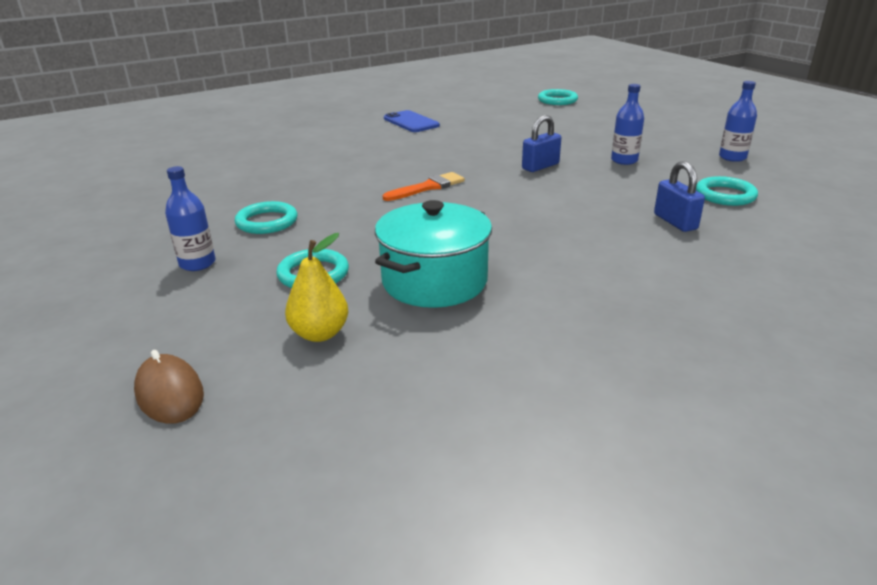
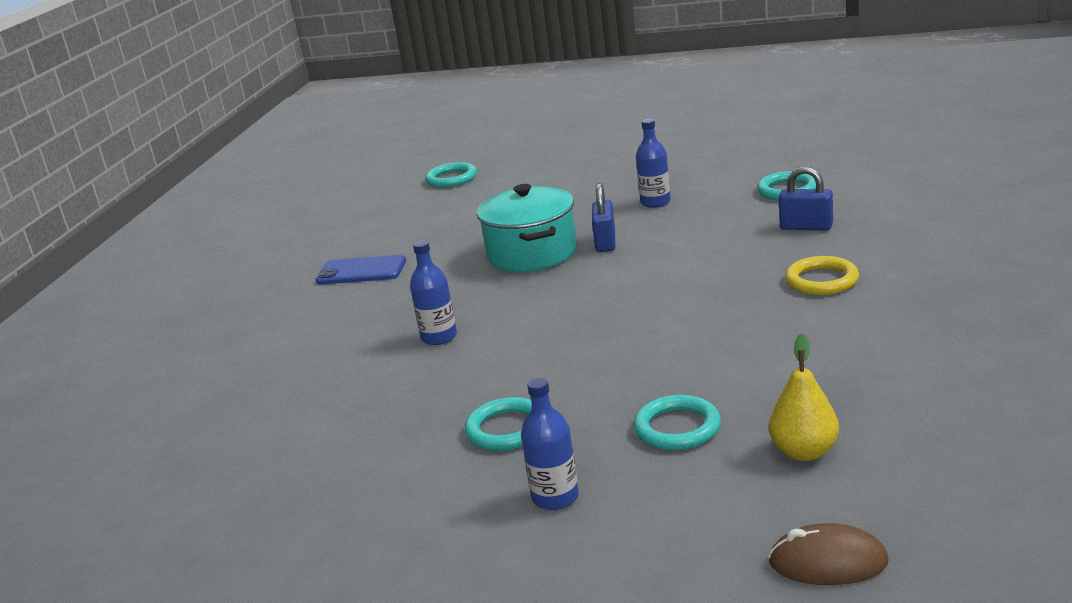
camera: 45 degrees left, 5 degrees down
turquoise pot [375,200,492,308] -> turquoise pot moved to [477,184,577,272]
orange brush [383,172,465,201] -> none
blue bottle [719,81,757,162] -> blue bottle moved to [410,240,457,345]
none -> yellow ring [785,256,859,295]

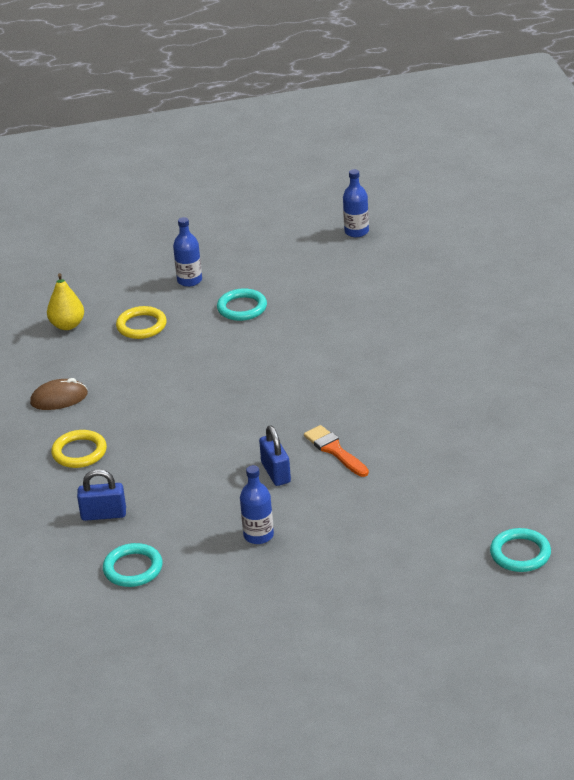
camera: 155 degrees right, 10 degrees up
blue phone [316,255,406,285] -> none
blue bottle [410,240,457,345] -> blue bottle moved to [343,169,369,237]
turquoise pot [477,184,577,272] -> orange brush [304,425,369,477]
turquoise ring [633,395,721,450] -> yellow ring [116,306,167,339]
brown mouse [768,523,889,585] -> brown mouse moved to [30,378,88,410]

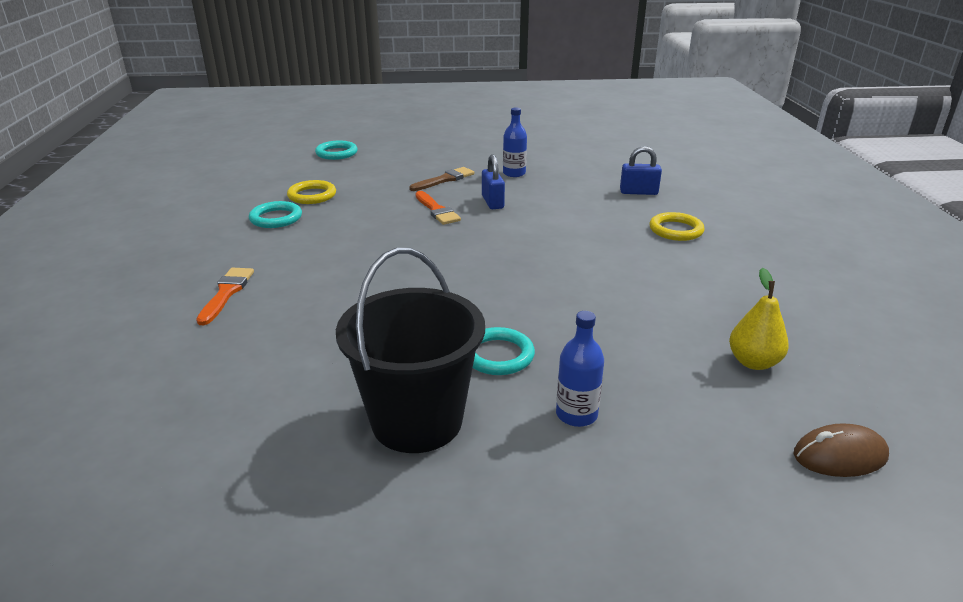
camera: 175 degrees left, 5 degrees down
brown mouse [30,378,88,410] -> brown mouse moved to [793,423,889,477]
turquoise ring [103,543,163,587] -> turquoise ring moved to [249,201,302,228]
yellow ring [116,306,167,339] -> yellow ring moved to [287,180,336,204]
blue bottle [343,169,369,237] -> none
none -> orange brush [196,268,254,325]
none -> black bucket [336,248,485,453]
none -> brown brush [409,167,475,191]

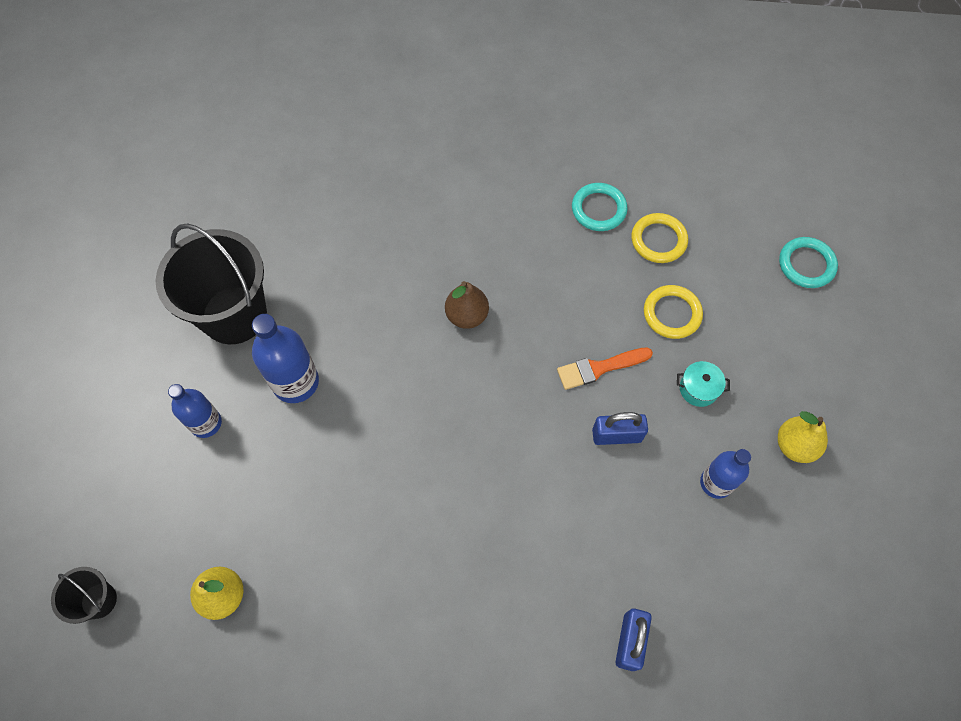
camera: 100 degrees right, 35 degrees up
orange brush [196,268,254,325] -> none
brown brush [409,167,475,191] -> turquoise pot [677,361,730,407]
turquoise ring [473,327,535,375] -> blue bottle [252,314,319,403]
yellow ring [650,212,705,241] -> yellow ring moved to [644,285,703,339]
brown mouse [793,423,889,477] -> black bucket [51,567,117,624]
none -> brown pear [445,281,489,329]
none -> yellow pear [778,411,828,463]

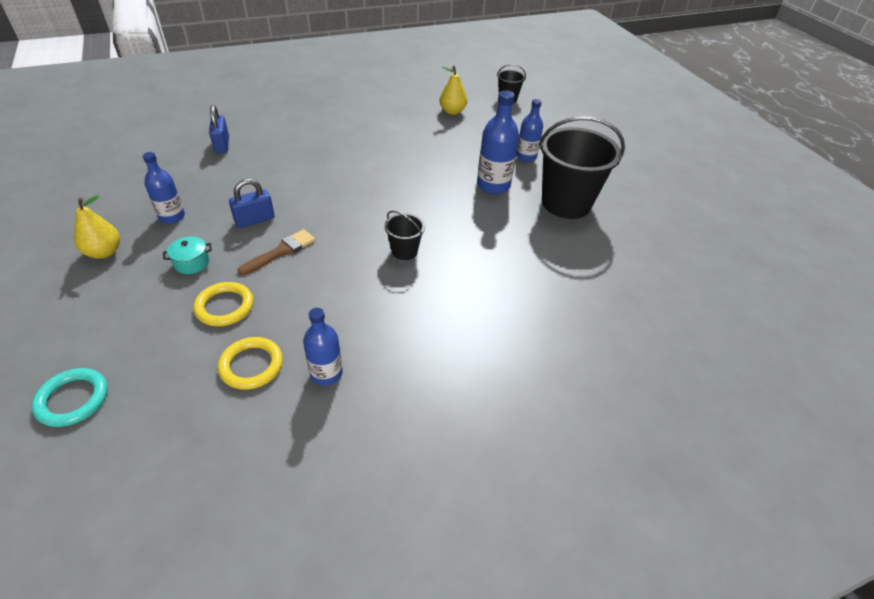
camera: 150 degrees right, 20 degrees down
brown pear [445,281,489,329] -> black bucket [384,211,425,260]
orange brush [557,347,653,390] -> brown brush [237,229,316,275]
turquoise ring [572,183,628,231] -> blue bottle [303,308,342,386]

